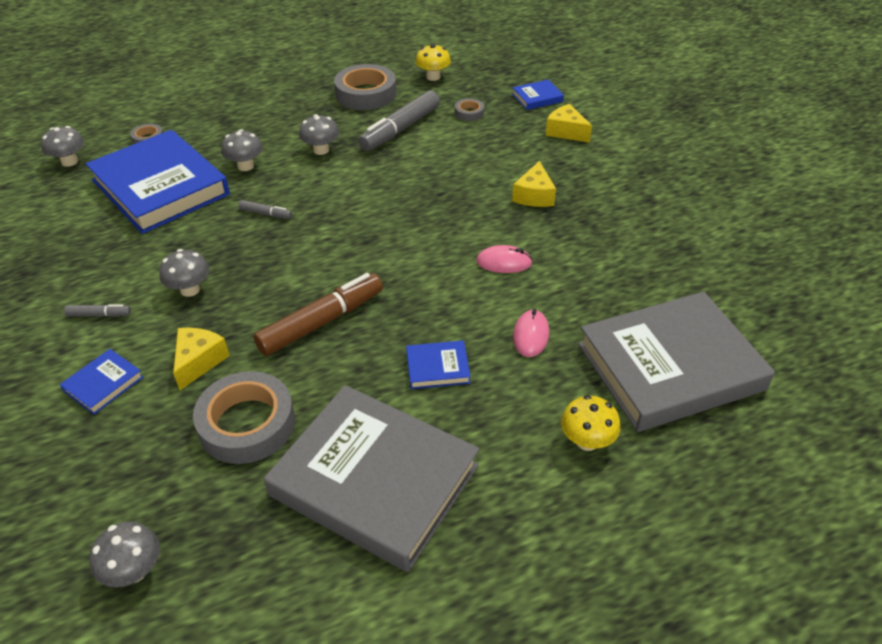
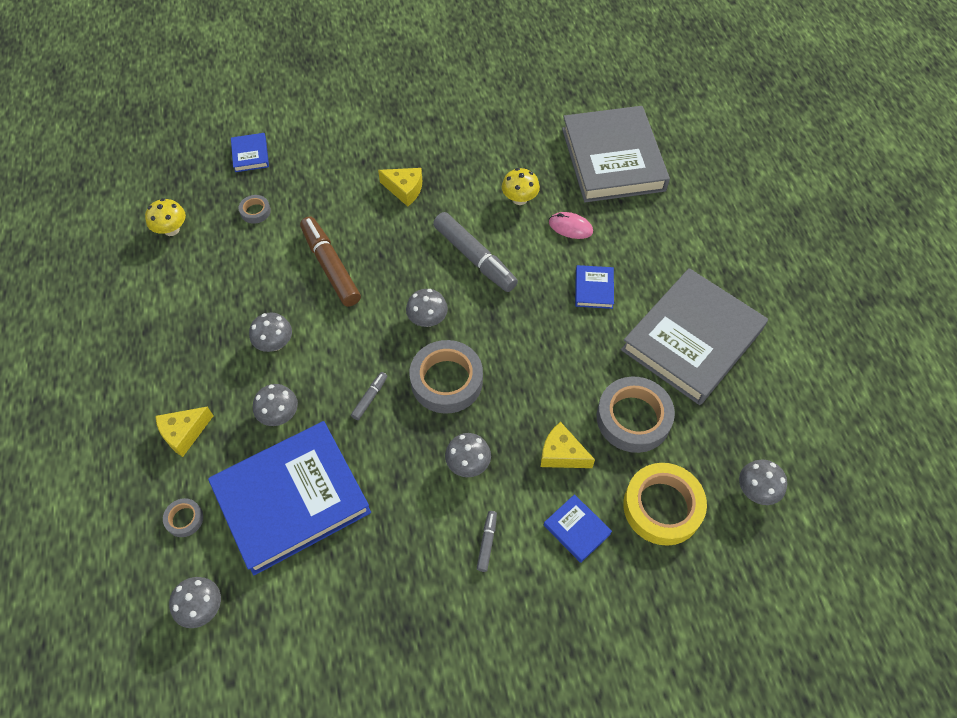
camera: 80 degrees left, 15 degrees up
brown marker [254,273,383,356] -> brown marker moved to [300,217,361,307]
grey tape [334,64,396,110] -> grey tape moved to [409,340,483,413]
grey marker [358,90,440,151] -> grey marker moved to [433,212,518,292]
pink mouse [476,245,533,273] -> none
yellow cheese [546,104,592,142] -> yellow cheese moved to [155,406,213,457]
yellow mushroom [561,395,620,451] -> yellow mushroom moved to [502,168,540,205]
none -> grey mushroom [406,289,448,327]
none -> yellow tape [623,463,707,546]

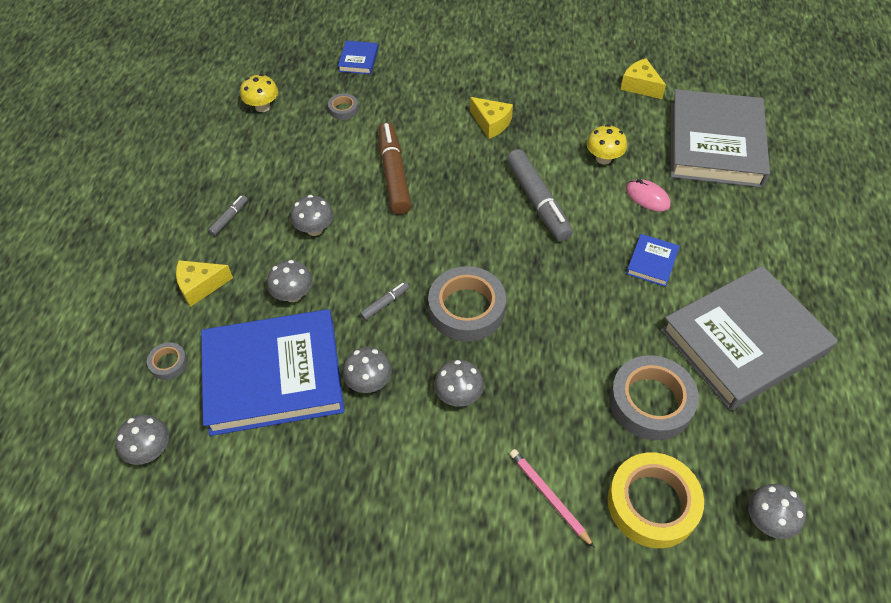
camera: 20 degrees right, 5 degrees down
grey mushroom [406,289,448,327] -> grey mushroom moved to [343,347,392,393]
grey marker [477,511,497,572] -> grey marker moved to [208,195,248,236]
yellow cheese [541,422,595,468] -> yellow cheese moved to [620,59,666,99]
blue book [544,494,612,563] -> pink pencil [510,449,595,548]

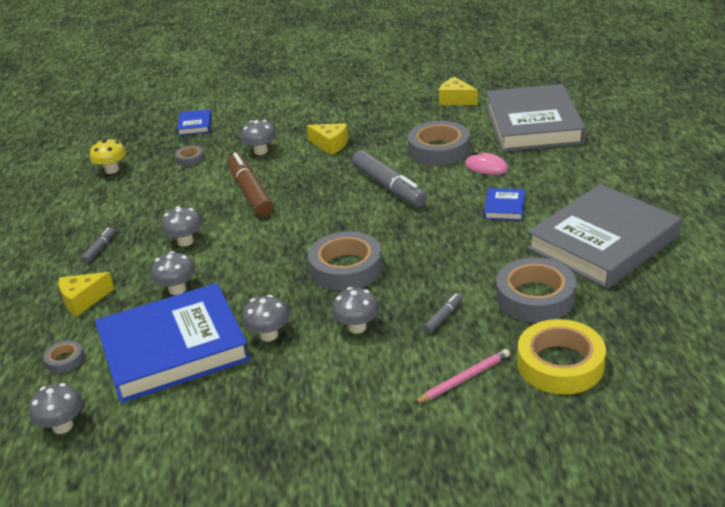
camera: 10 degrees left, 20 degrees down
grey marker [360,282,409,321] -> grey marker moved to [423,293,462,334]
pink pencil [510,449,595,548] -> pink pencil turned 105 degrees clockwise [414,349,510,404]
yellow mushroom [587,124,627,164] -> grey tape [408,121,470,166]
grey mushroom [748,484,806,539] -> grey mushroom moved to [241,120,276,155]

